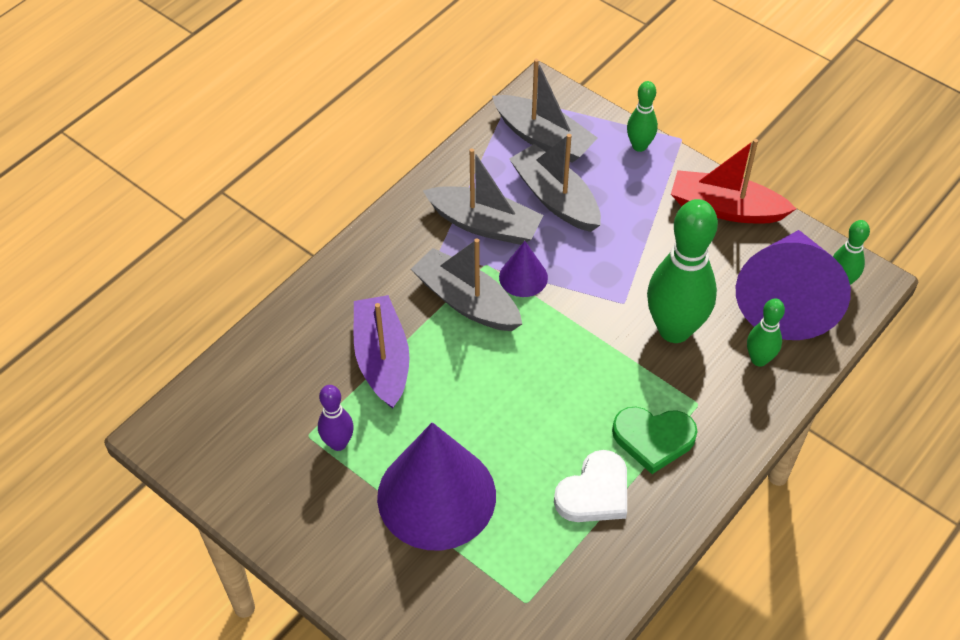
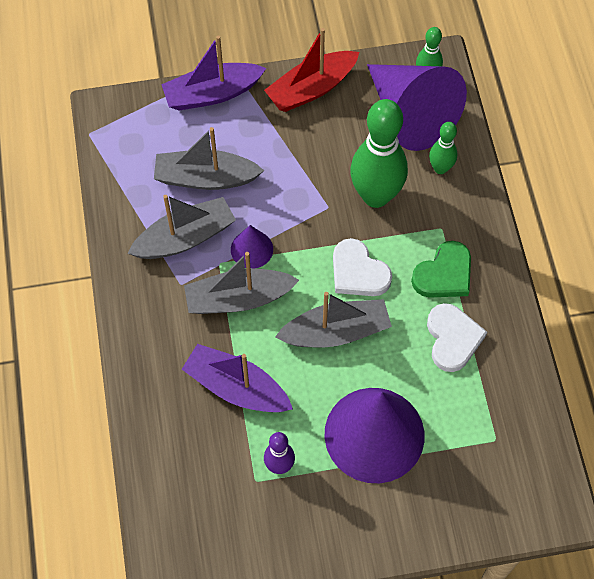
camera: 50 degrees left, 10 degrees up
grey boat [492,59,597,163] -> grey boat moved to [275,292,392,347]
green bowling pin [627,81,658,152] -> purple boat [161,35,266,111]
none -> white heart [333,238,392,296]

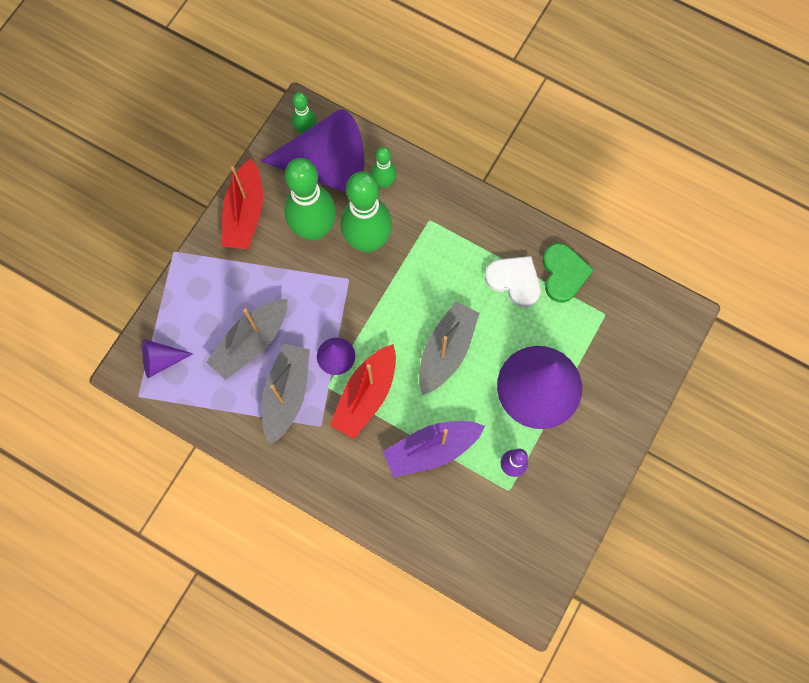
camera: 50 degrees left, 10 degrees up
purple boat [161,35,266,111] -> none
grey boat [184,252,299,314] -> red boat [330,344,396,439]
white heart [333,238,392,296] -> none
green heart [411,241,471,298] -> green heart moved to [542,243,594,303]
none -> purple cone [142,339,193,378]
none -> green bowling pin [284,158,336,241]

